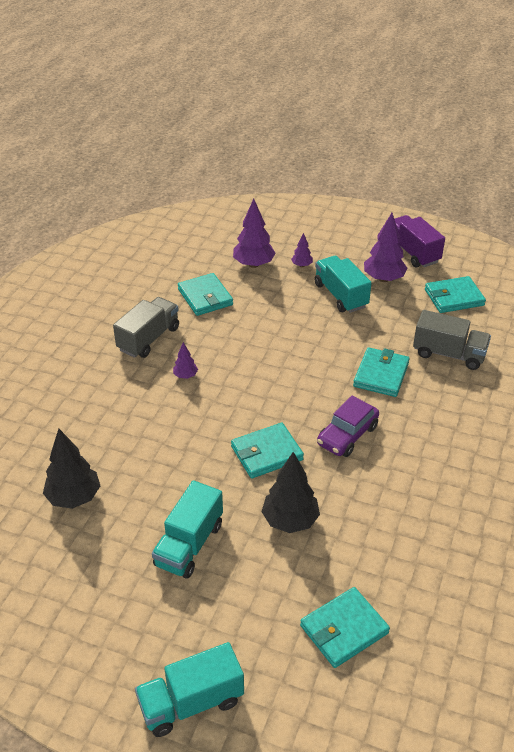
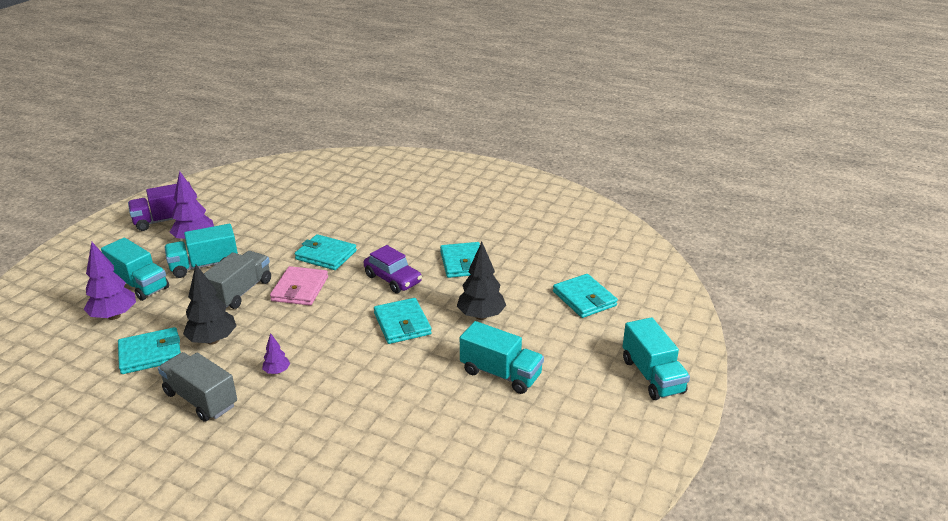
camera: 85 degrees left, 10 degrees down
black tree [43,429,100,509] -> black tree moved to [183,265,237,345]
purple tree [291,233,313,267] -> turquoise truck [101,238,169,301]
grey truck [413,310,491,370] -> grey truck moved to [204,251,271,309]
turquoise wallet [425,276,486,313] -> turquoise wallet moved to [440,242,480,278]
none -> pink wallet [270,266,328,306]

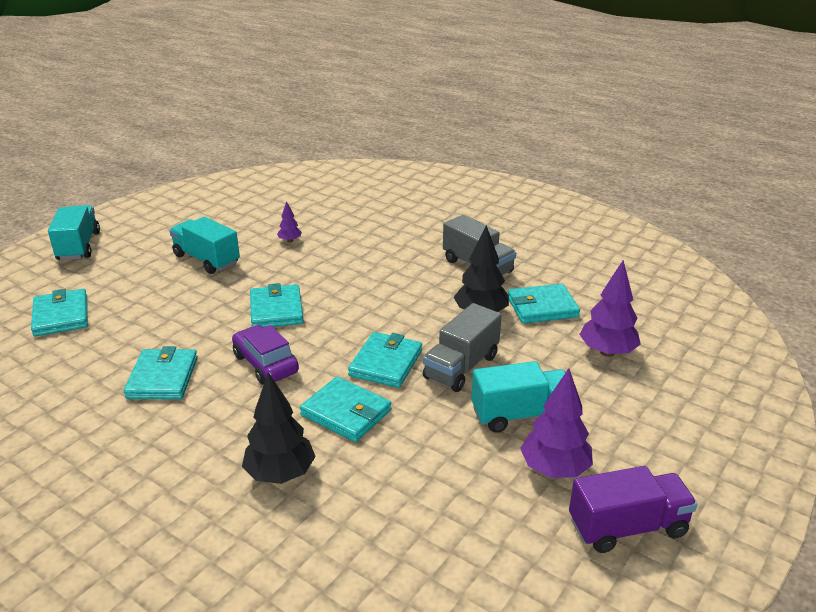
camera: 170 degrees left, 0 degrees up
turquoise truck [101,238,169,301] -> none
purple tree [262,333,290,374] -> purple tree moved to [277,201,302,243]
pink wallet [270,266,328,306] -> turquoise wallet [348,332,422,388]
black tree [457,242,506,320] -> black tree moved to [242,372,316,484]

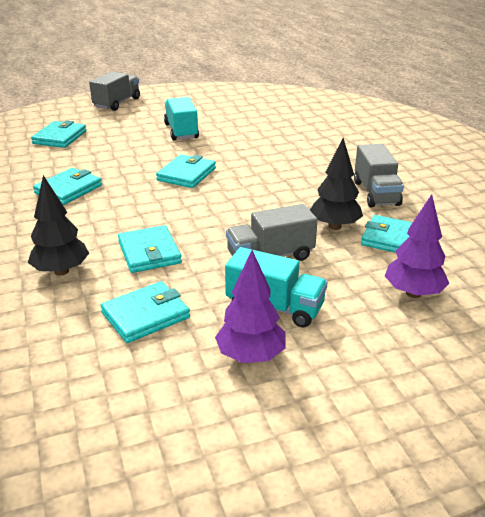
camera: 35 degrees right, 0 degrees up
turquoise truck [48,205,100,260] -> grey truck [89,71,140,111]
purple car [232,325,299,385] -> none
purple tree [277,201,302,243] -> none
turquoise wallet [348,332,422,388] -> turquoise wallet moved to [100,281,190,343]
purple truck [569,466,697,553] -> none

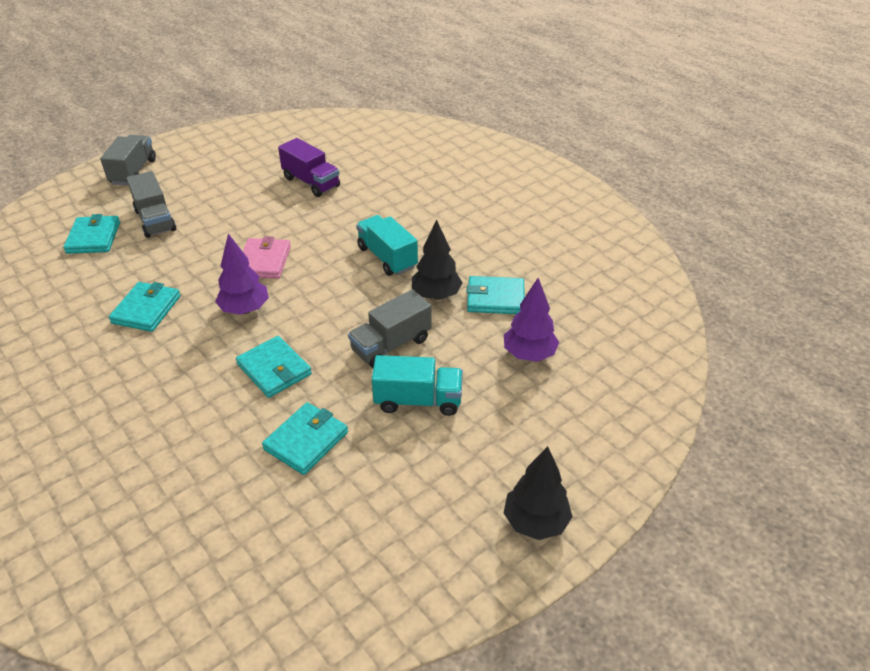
camera: 20 degrees left, 10 degrees up
black tree [28,175,89,276] -> black tree moved to [503,446,573,540]
turquoise wallet [156,154,216,188] -> pink wallet [243,236,291,279]
turquoise truck [164,97,199,141] -> turquoise truck moved to [356,215,418,276]
purple tree [215,250,286,363] -> purple tree moved to [215,234,269,315]
grey truck [354,144,404,207] -> grey truck moved to [127,171,176,238]
none -> purple truck [278,138,340,197]

